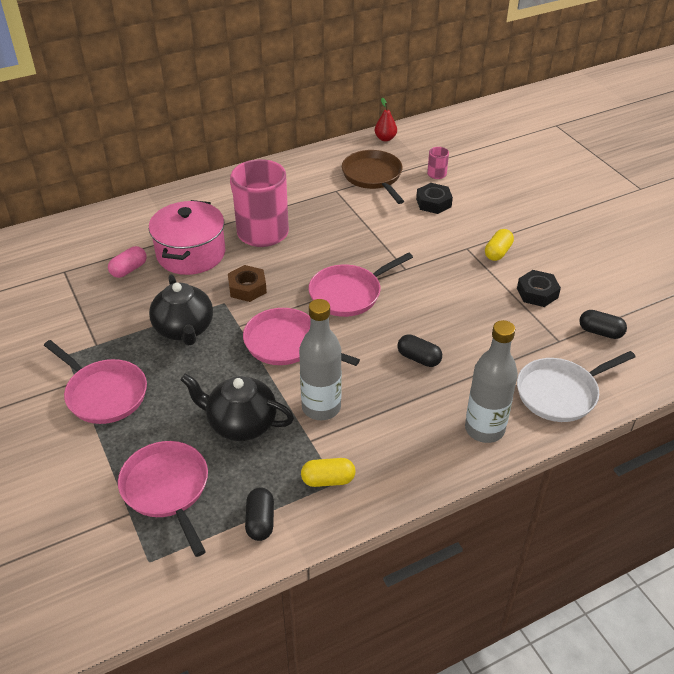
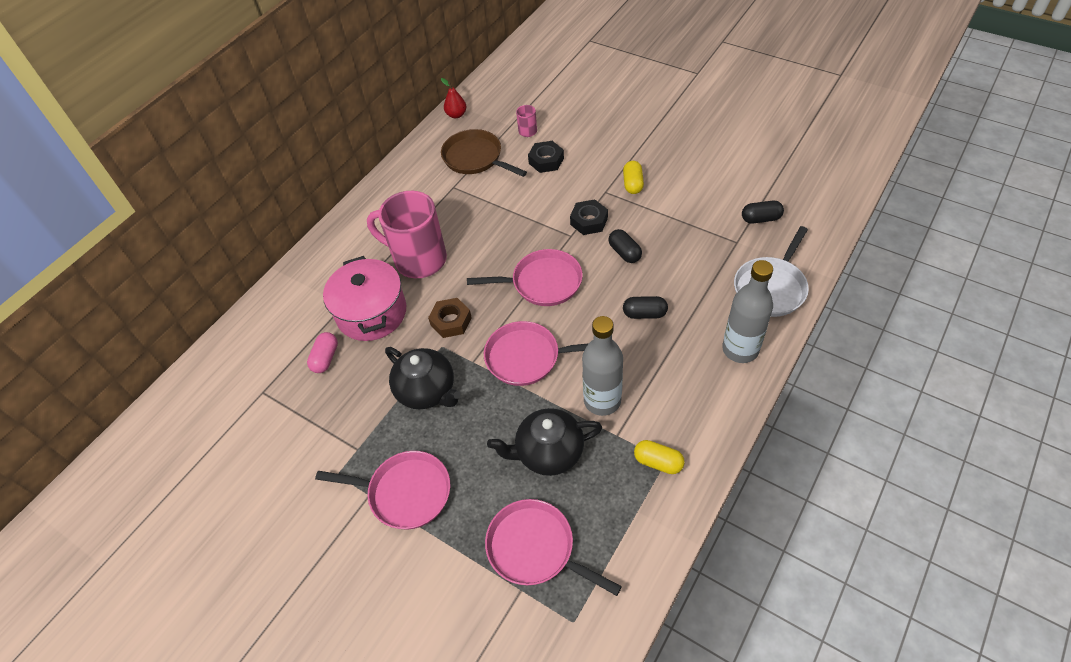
camera: 25 degrees left, 10 degrees up
black capsule [245,487,274,541] -> black capsule moved to [608,229,642,263]
yellow capsule [301,458,355,487] -> yellow capsule turned 60 degrees clockwise [634,440,685,474]
pink pan [309,252,413,317] -> pink pan turned 120 degrees counterclockwise [467,249,583,306]
black nut [517,270,561,307] -> black nut moved to [570,199,608,235]

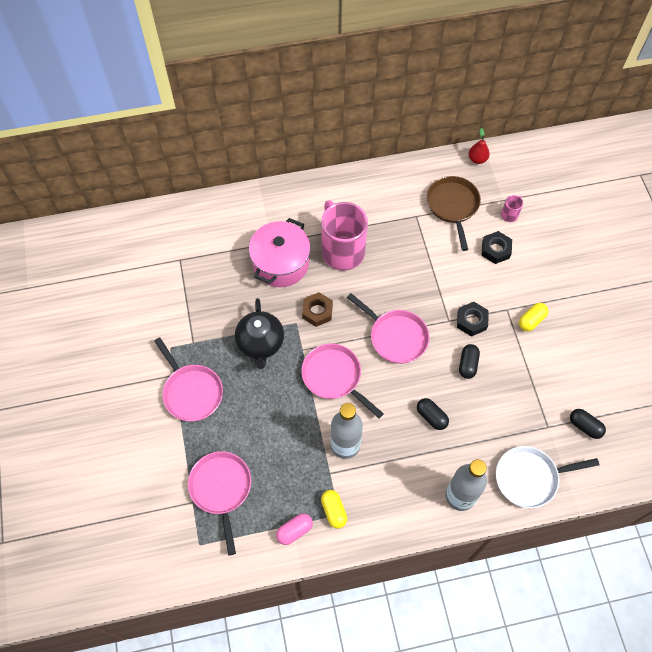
camera: 40 degrees right, 10 degrees up
pink capsule [307,332,338,373] -> pink capsule moved to [276,513,313,545]
black teapot [487,408,602,476] -> none

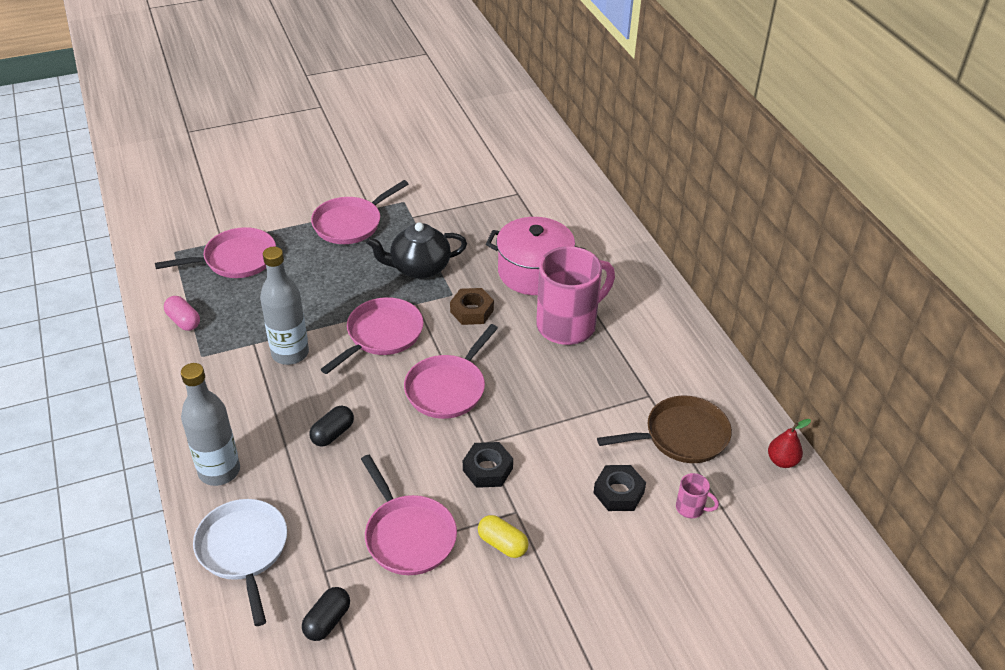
camera: 80 degrees right, 20 degrees down
yellow capsule [321,490,347,529] -> none
black capsule [459,344,480,379] -> none
none -> pink pan [361,455,457,575]

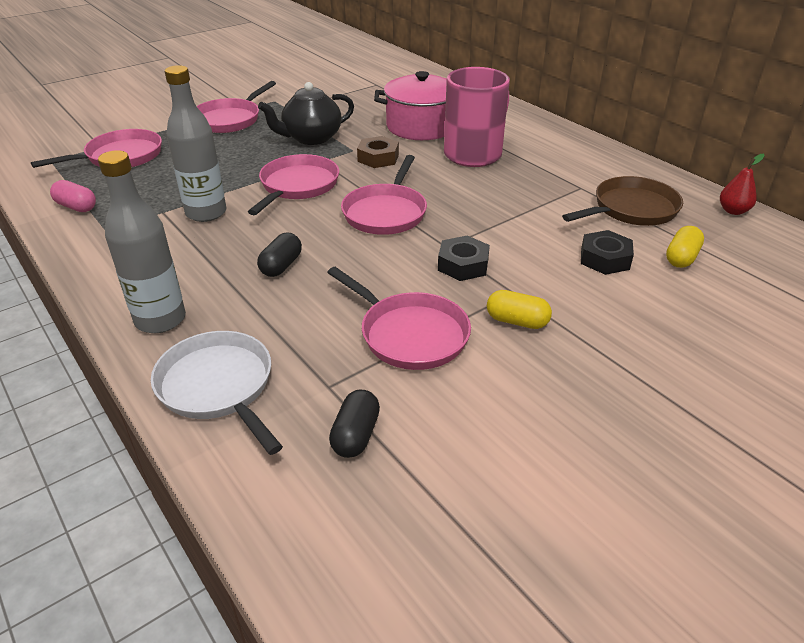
camera: 15 degrees left, 5 degrees down
pink mug [676,473,719,518] -> yellow capsule [666,226,704,268]

